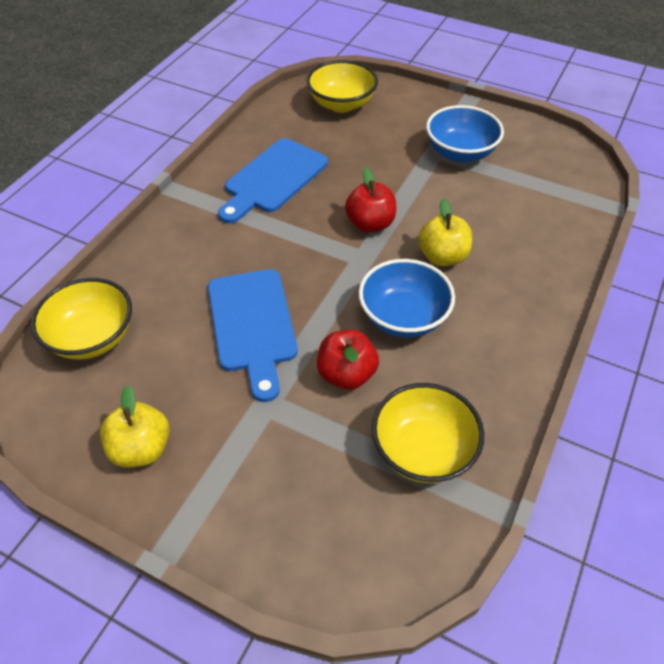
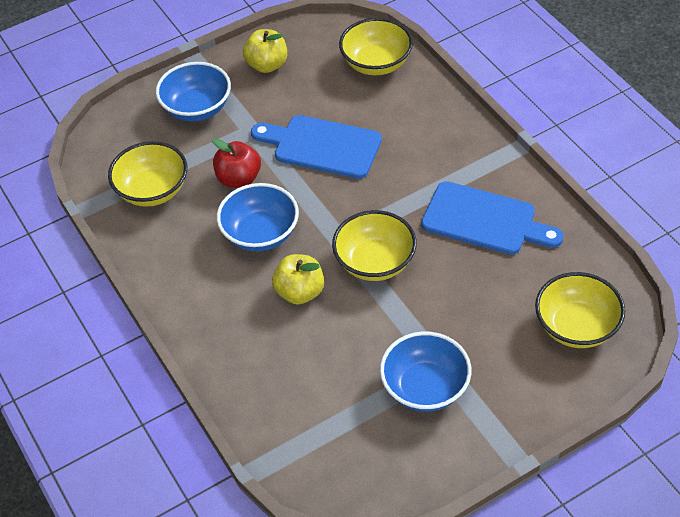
camera: 125 degrees right, 0 degrees up
blue cutting board [218,138,328,223] -> blue cutting board turned 135 degrees clockwise [421,181,563,255]
red apple [345,167,396,233] -> yellow bowl [332,210,417,281]
none -> blue bowl [156,62,231,122]

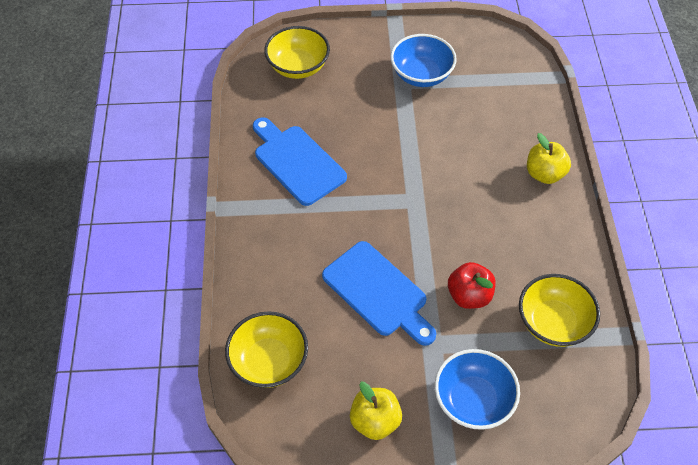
camera: 155 degrees left, 5 degrees up
blue bowl [217,183,299,252] -> none
yellow apple [272,254,324,305] -> yellow apple moved to [527,133,571,184]
yellow bowl [332,210,417,281] -> none

